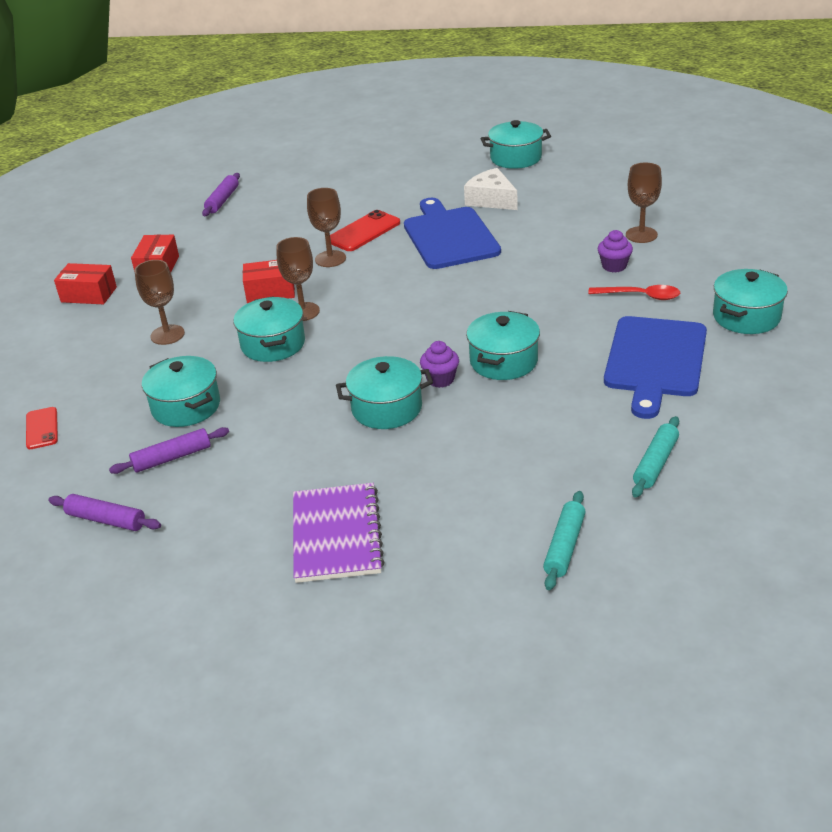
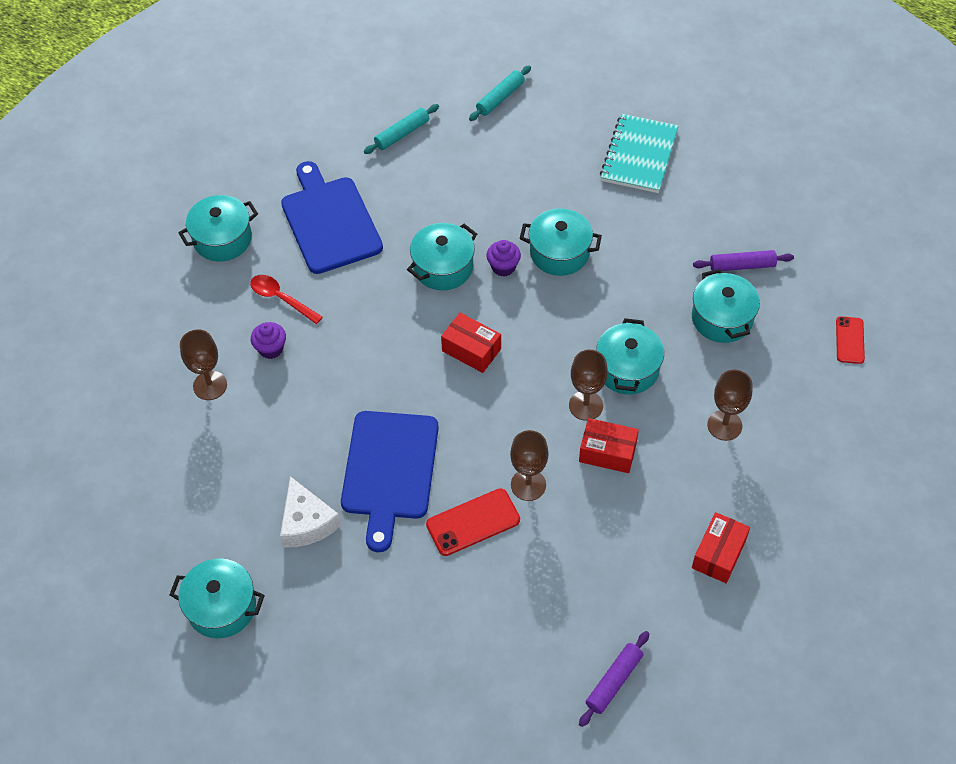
camera: 160 degrees left, 20 degrees up
purple rolling pin [48,494,161,531] -> none
red box [54,263,117,304] -> red box moved to [441,313,501,373]
purple notebook [293,483,384,583] -> turquoise notebook [600,114,679,193]
blue cutting board [604,316,707,419] -> blue cutting board turned 60 degrees counterclockwise [281,161,383,274]

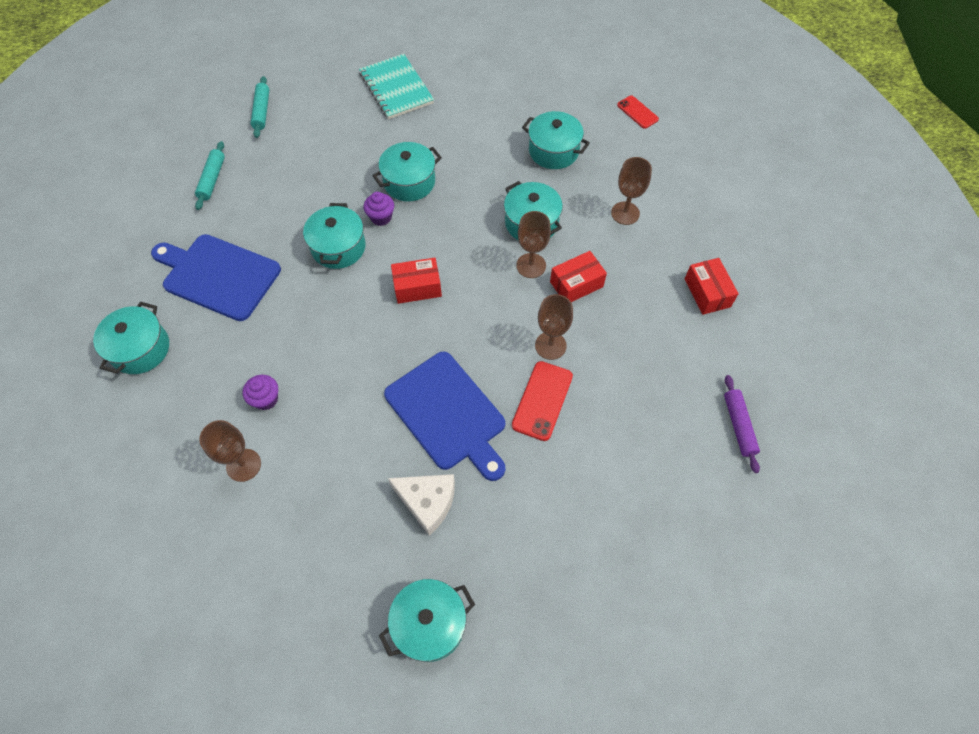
camera: 45 degrees left, 5 degrees up
red spoon [250,275,323,324] -> none
purple rolling pin [693,250,794,271] -> none

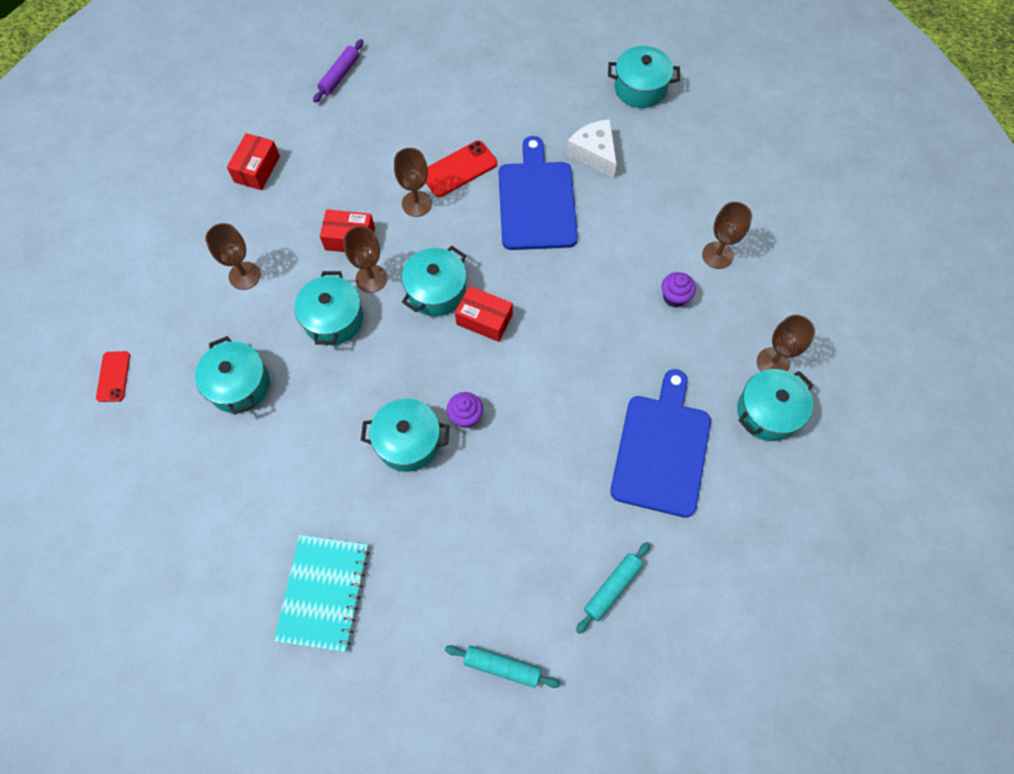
camera: 145 degrees left, 5 degrees up
blue cutting board [151,234,281,321] -> blue cutting board turned 135 degrees counterclockwise [610,369,711,518]
turquoise rolling pin [251,76,270,138] -> turquoise rolling pin turned 75 degrees clockwise [445,645,561,688]
turquoise pot [303,203,366,269] -> turquoise pot moved to [402,246,467,316]
none -> brown goblet [757,315,815,371]

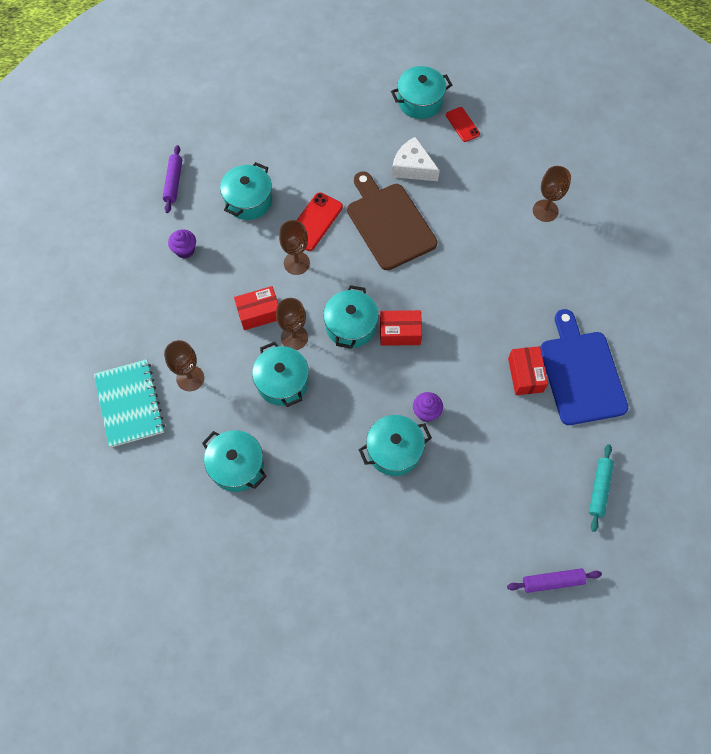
camera: 25 degrees left, 0 degrees up
red phone [96,351,130,402] -> red phone moved to [446,107,480,142]
red box [227,133,280,190] -> red box moved to [508,346,548,395]
turquoise notebook [274,535,370,652] -> turquoise notebook moved to [94,359,165,447]
turquoise rolling pin [445,645,561,688] -> purple rolling pin [507,568,602,593]
blue cutting board [498,136,578,250] -> brown cutting board [347,171,438,270]
purple cupcake [661,272,696,307] -> purple cupcake moved to [168,229,196,258]
turquoise pot [737,369,813,441] -> turquoise pot moved to [220,162,272,220]
brown goblet [757,315,815,371] -> none

